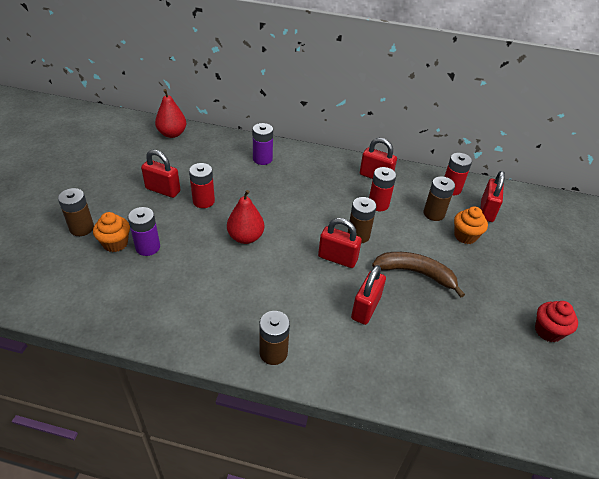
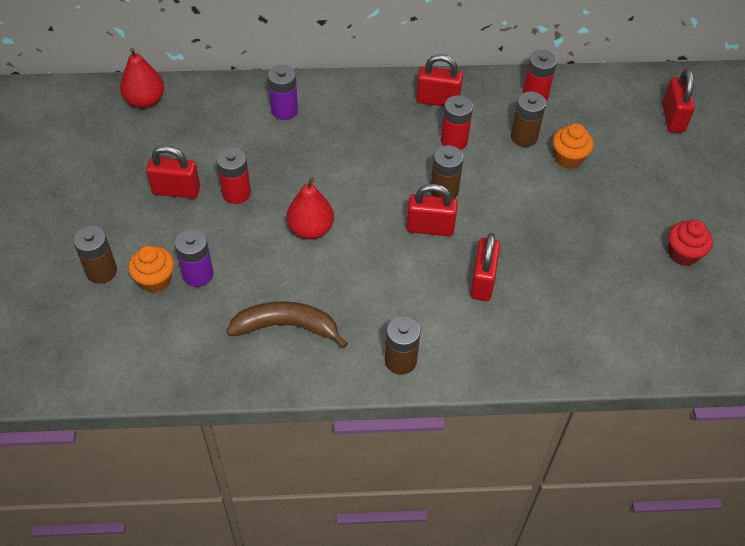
camera: 15 degrees left, 10 degrees up
brown banana [372,252,465,298] -> brown banana moved to [227,301,348,348]
red padlock [480,171,505,222] -> red padlock moved to [662,69,695,133]

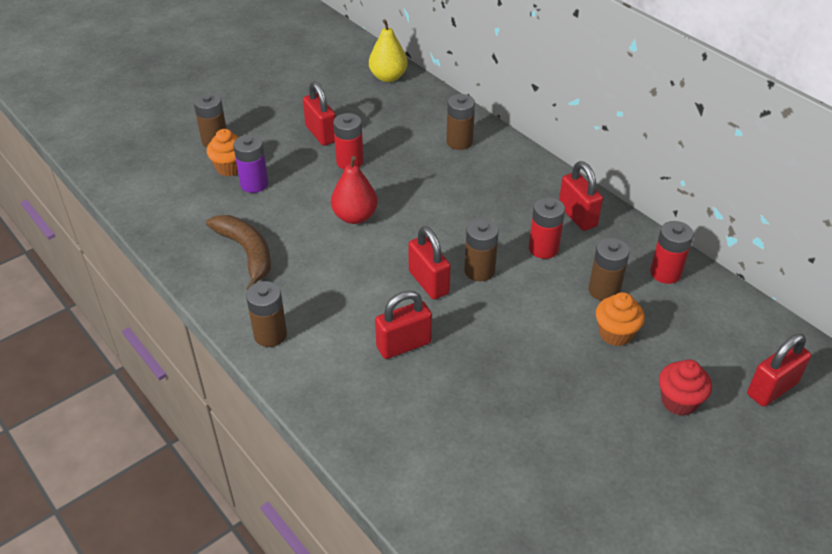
camera: 55 degrees right, 10 degrees down
red pear [120,48,164,108] -> yellow pear [369,19,408,82]
purple battery [268,65,298,120] -> brown battery [446,94,475,150]
red cupcake [668,220,713,266] -> red cupcake moved to [659,359,712,416]

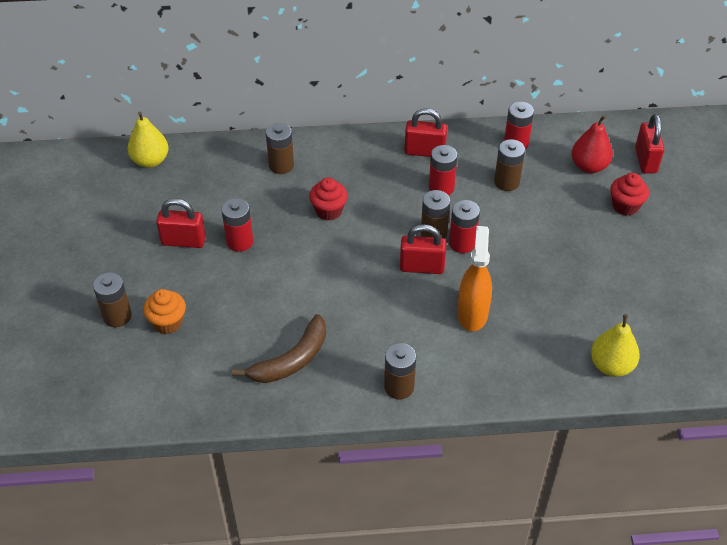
camera: 55 degrees left, 5 degrees up
brown banana [206,215,271,290] -> brown banana turned 135 degrees clockwise [232,314,326,383]
purple battery [233,135,268,193] -> none
red pear [331,156,378,224] -> red pear moved to [571,115,613,173]
red padlock [375,290,432,359] -> orange spray bottle [457,226,492,331]
orange cupcake [596,292,645,346] -> none
none -> red cupcake [309,178,348,221]
none -> red battery [449,200,480,253]
none -> yellow pear [591,314,640,377]

